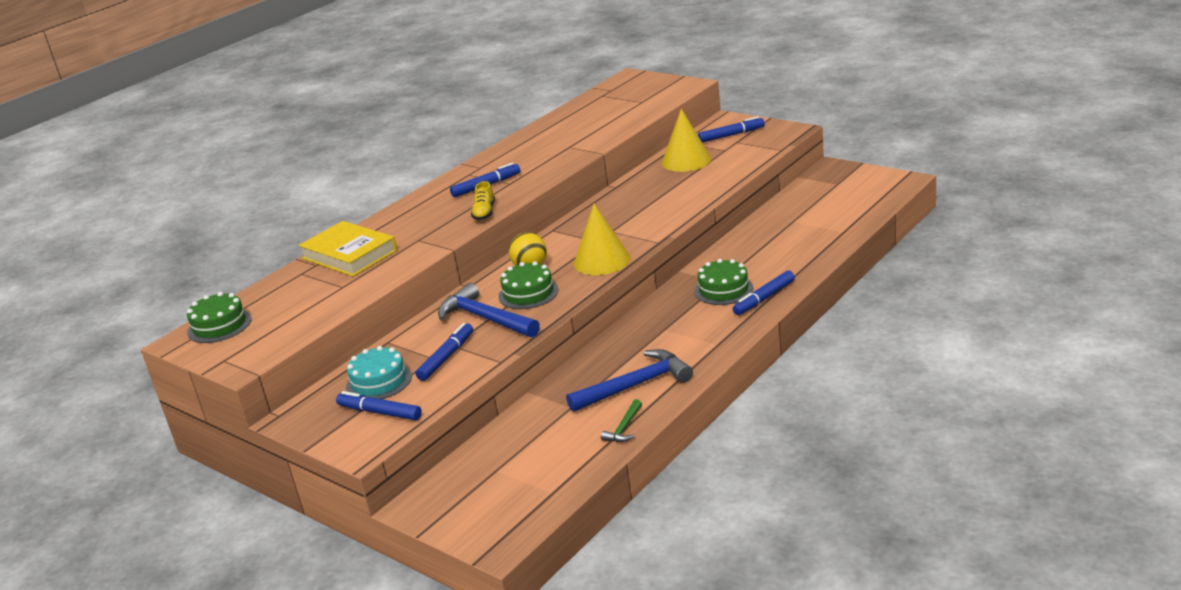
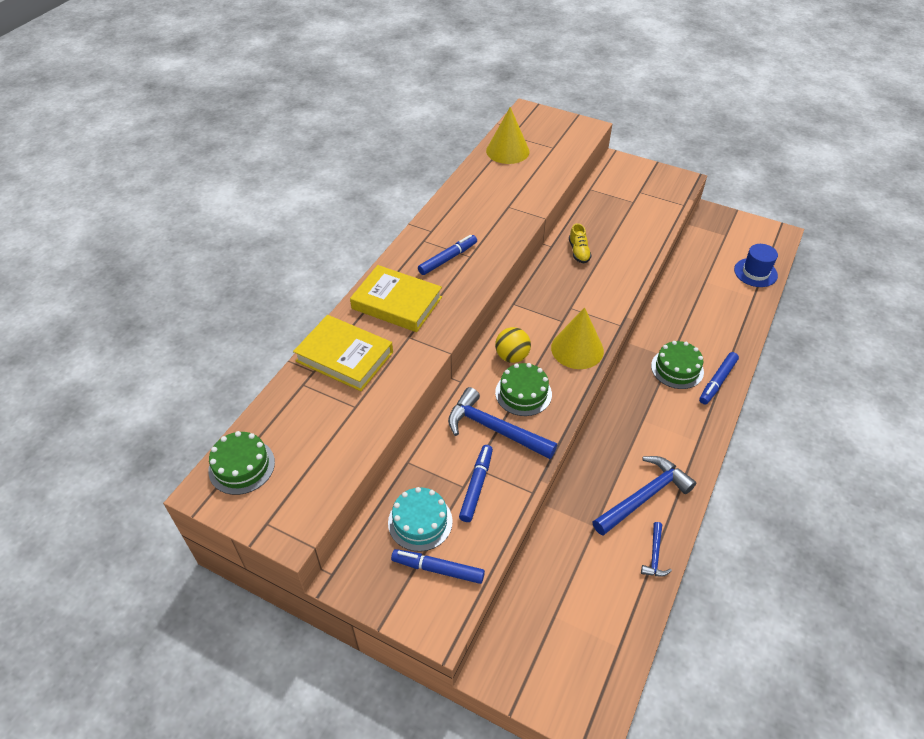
camera: 15 degrees left, 20 degrees up
yellow shoe [471,181,495,220] -> yellow shoe moved to [569,223,592,263]
green hammer [601,399,642,442] -> blue hammer [641,522,672,577]
yellow cone [662,109,711,172] -> yellow cone moved to [486,107,530,164]
blue marker [698,116,765,143] -> none
none -> yellow book [350,265,442,332]
none -> blue hat [734,244,778,287]

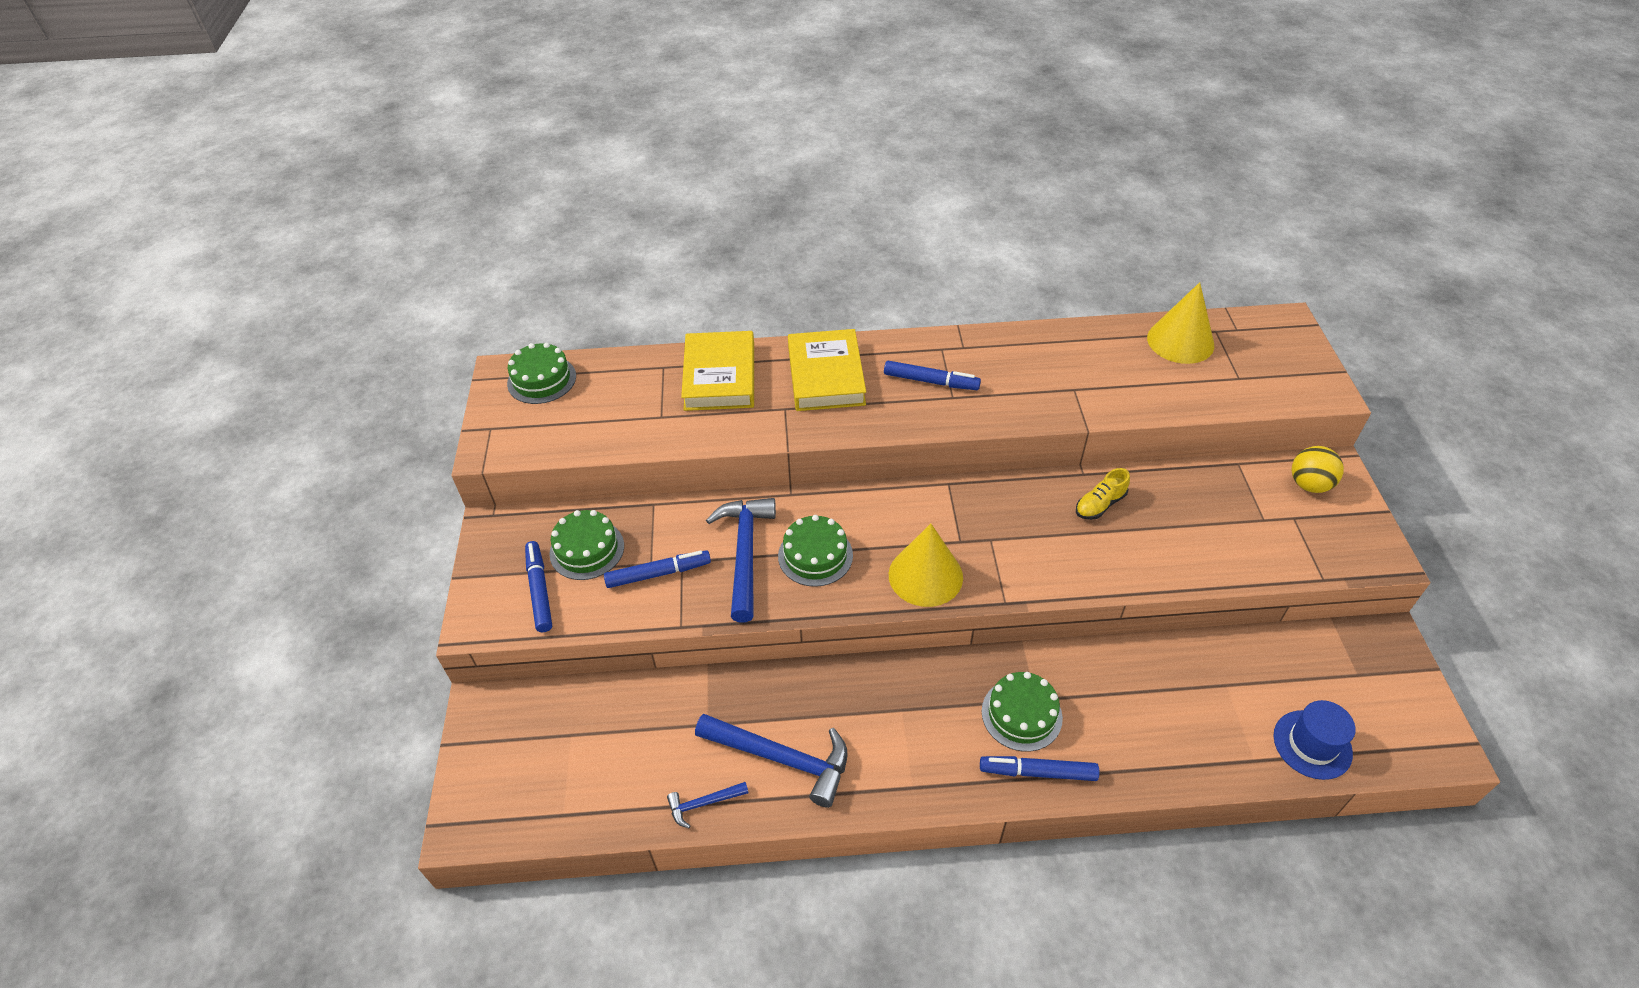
camera: 60 degrees right, 0 degrees up
turquoise cake [388,487,453,552] -> green cake [549,510,624,580]
yellow ball [495,327,531,363] -> yellow ball moved to [1292,446,1344,493]

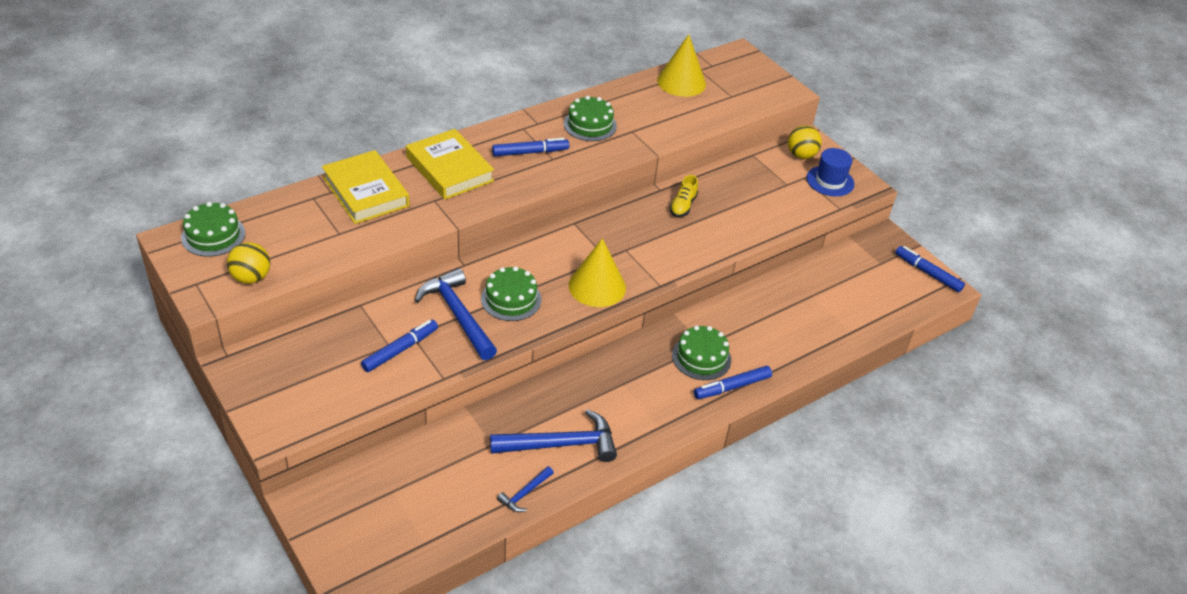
camera: 35 degrees left, 5 degrees down
blue marker [525,541,552,632] -> blue marker moved to [895,246,965,292]
green cake [549,510,624,580] -> green cake moved to [564,96,617,141]
blue hat [1274,700,1356,780] -> blue hat moved to [807,148,854,196]
none -> yellow ball [227,242,270,284]

